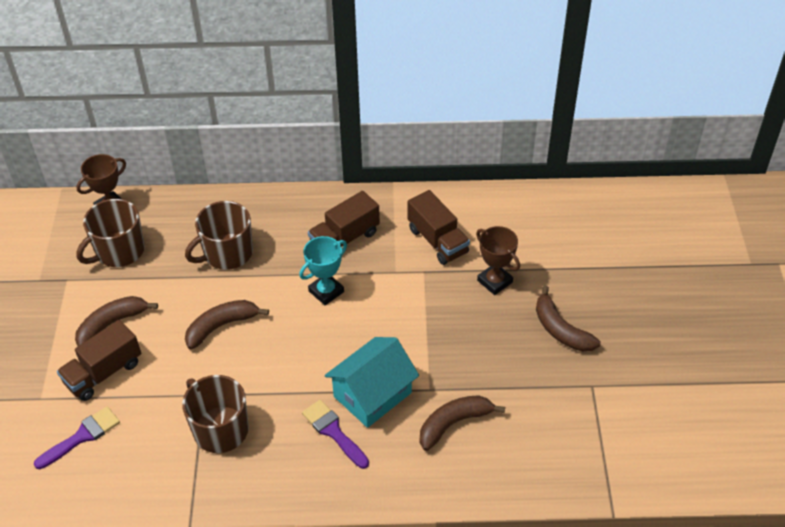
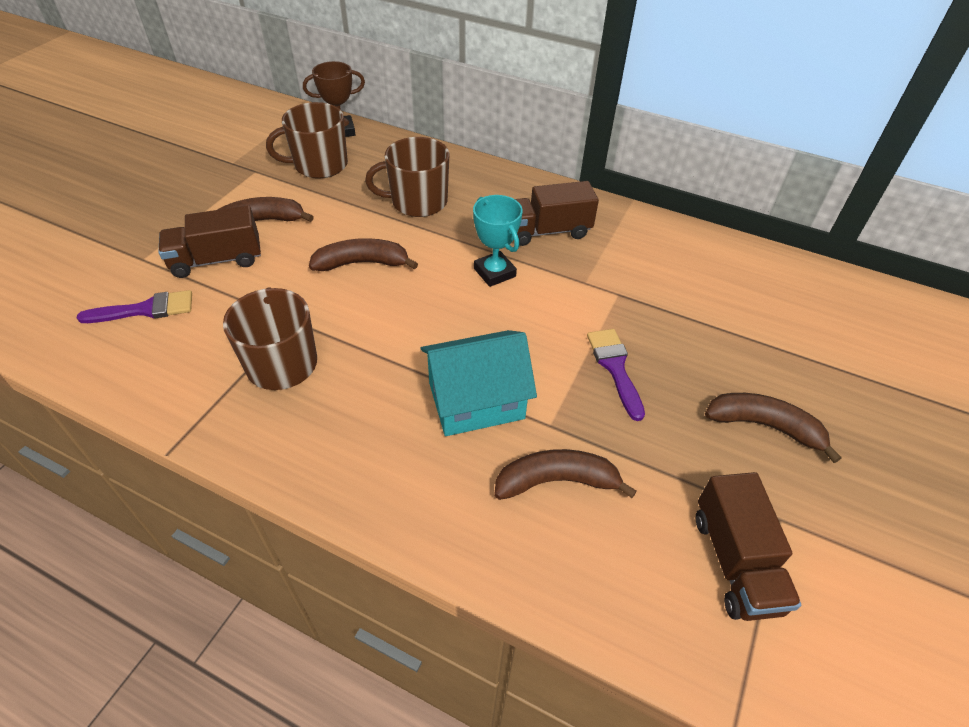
camera: 25 degrees right, 0 degrees up
turquoise trophy [299,236,347,305] -> turquoise trophy turned 75 degrees clockwise [473,195,523,287]
purple brush [302,400,369,469] -> purple brush moved to [587,329,645,421]
brown truck [408,190,470,265] -> brown truck moved to [696,472,801,621]
brown trophy [476,226,520,295] -> none
brown banana [536,285,601,352] -> brown banana turned 120 degrees clockwise [705,393,841,463]

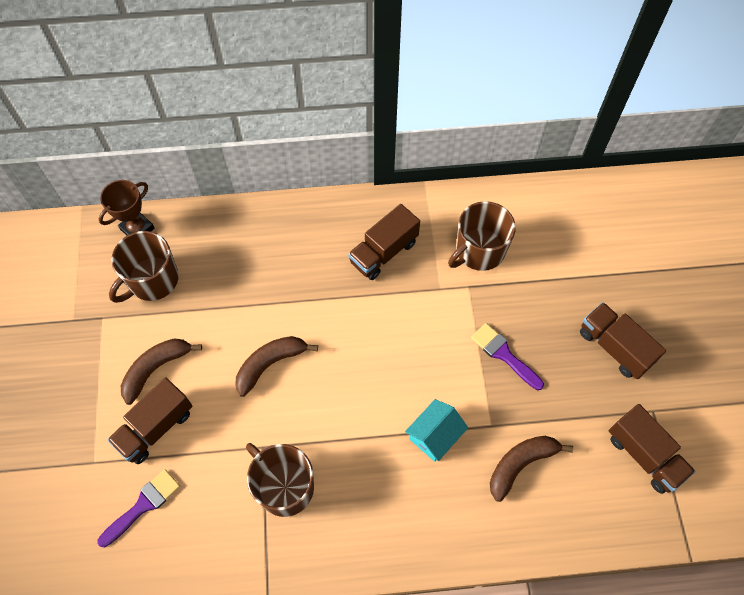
camera: 30 degrees left, 15 degrees up
brown mug [365,137,449,217] -> brown mug moved to [448,201,516,271]
turquoise house [420,330,537,436] -> turquoise house [405,399,468,462], size x0.66
turquoise trophy [473,195,523,287] -> none
brown banana [705,393,841,463] -> brown truck [580,302,666,379]

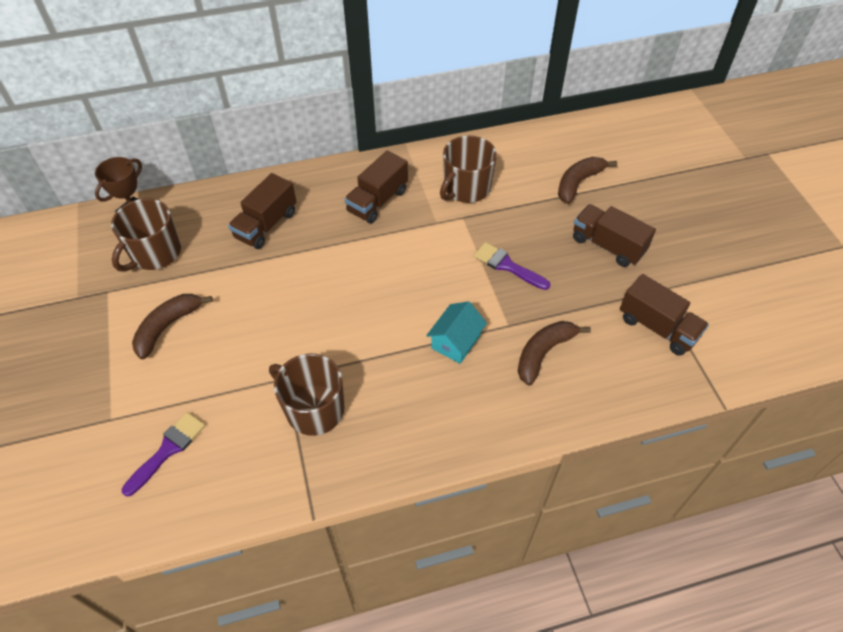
camera: 10 degrees left, 10 degrees down
brown truck [107,377,192,464] -> brown truck moved to [228,173,297,249]
brown banana [235,336,318,397] -> brown banana moved to [558,157,617,204]

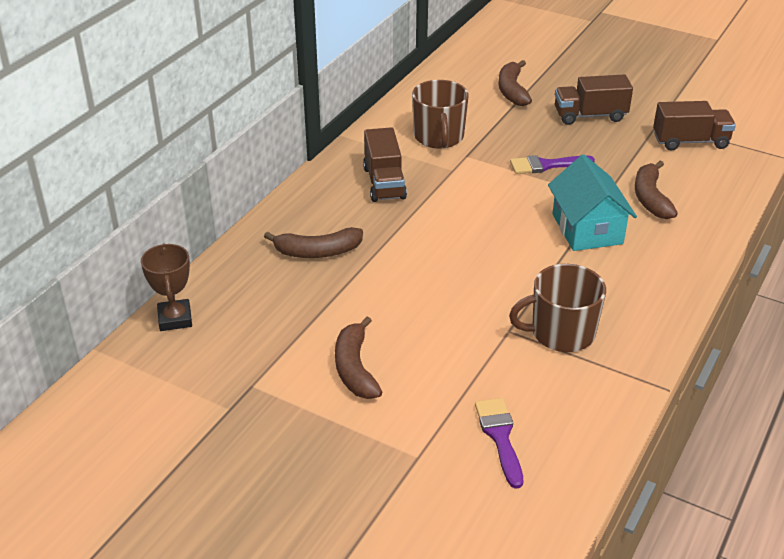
camera: 45 degrees left, 15 degrees down
brown mug [111,199,181,272] -> none
brown truck [228,173,297,249] -> brown banana [264,227,363,258]
turquoise house [426,301,487,364] -> turquoise house [548,155,637,251], size x1.52

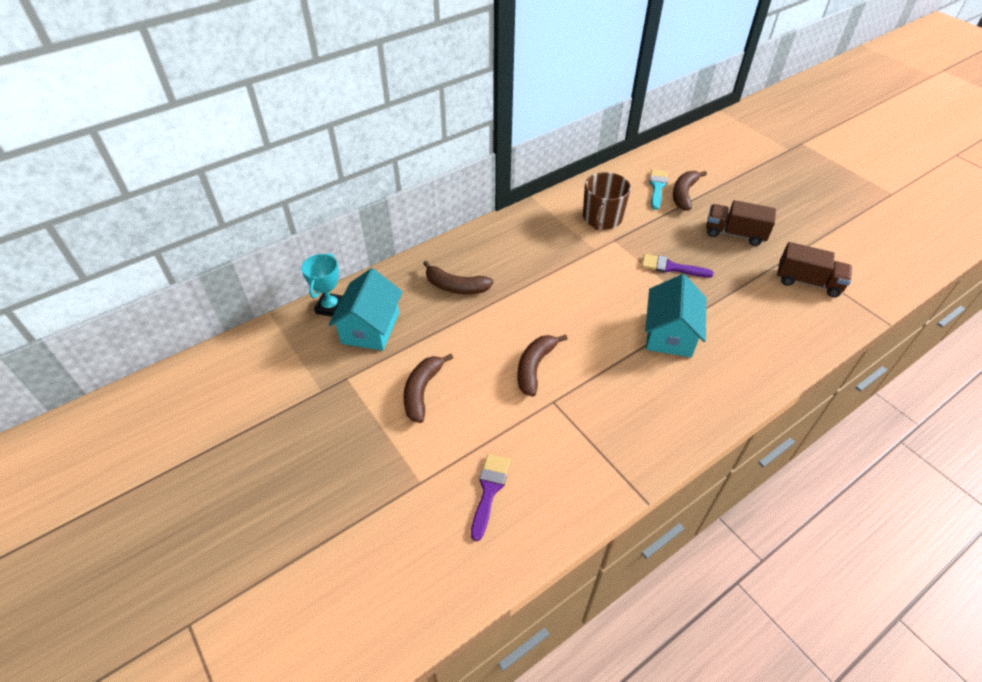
camera: 25 degrees right, 10 degrees up
brown trophy [141,243,192,331] -> turquoise trophy [301,253,343,317]
brown truck [363,127,407,202] -> none
brown mug [509,264,606,352] -> none
brown banana [635,160,678,219] -> brown banana moved to [518,334,567,397]
none -> turquoise house [328,268,403,351]
none -> turquoise brush [649,169,668,210]

